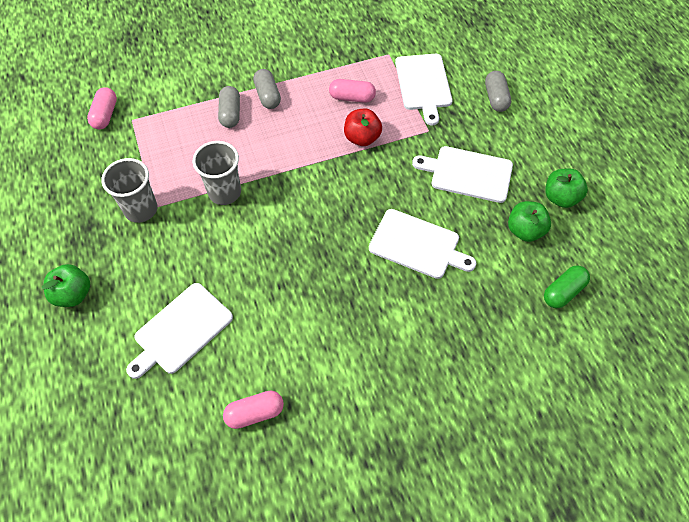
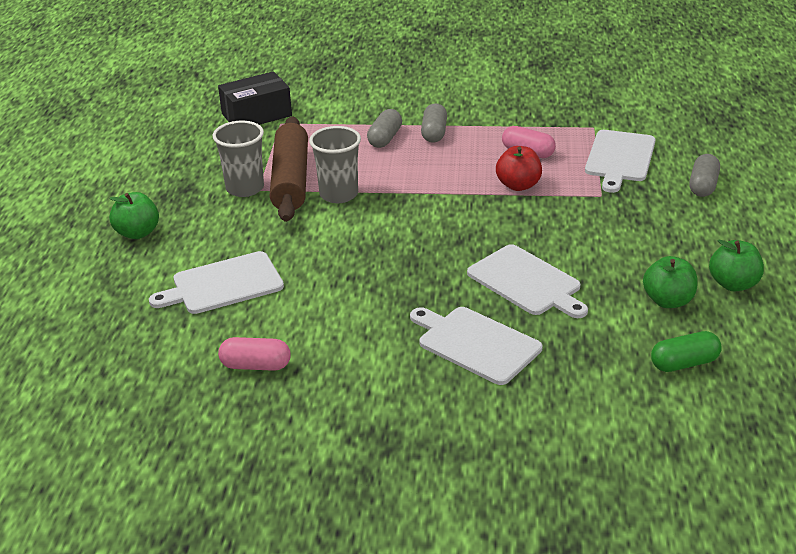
camera: 25 degrees right, 25 degrees down
pink capsule [87,87,117,129] -> black box [218,71,292,125]
white cutting board [412,146,513,203] -> white cutting board moved to [410,307,542,385]
none -> brown rolling pin [270,117,308,222]

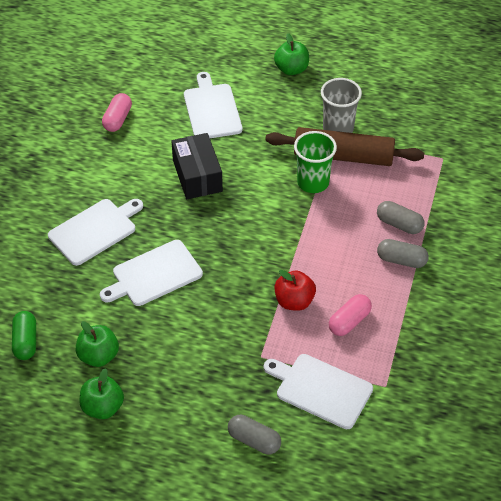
camera: 100 degrees right, 15 degrees up
black box [218,71,292,125] -> black box moved to [171,133,223,199]
grey cup [309,126,361,203] -> green cup [294,131,337,193]

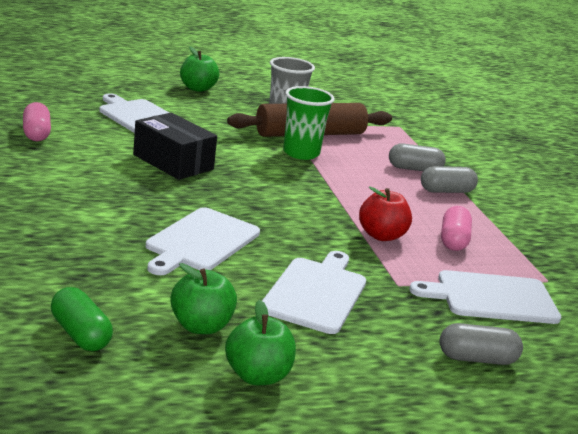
camera: 35 degrees left, 25 degrees down
white cutting board [48,199,143,266] -> white cutting board moved to [262,251,366,334]

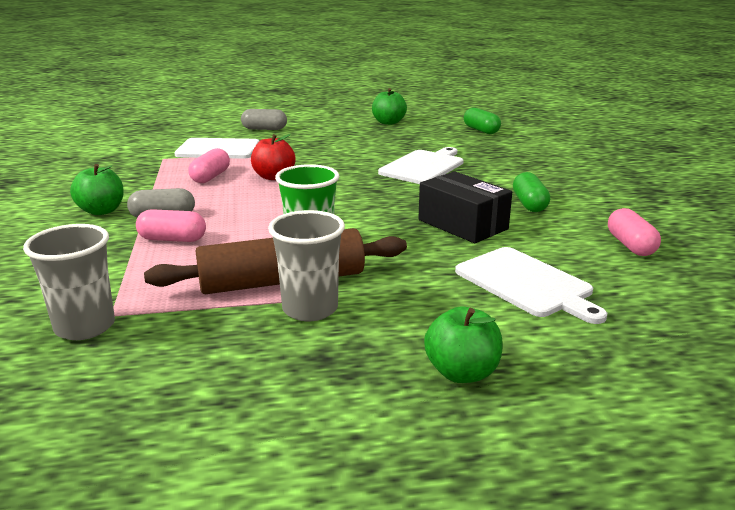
camera: 170 degrees left, 0 degrees up
green apple [170,263,237,334] -> green apple moved to [70,164,124,215]
white cutting board [262,251,366,334] -> none
grey capsule [389,143,446,171] -> pink capsule [136,209,206,242]
none -> grey cup [23,224,115,340]
none -> green capsule [513,172,550,212]

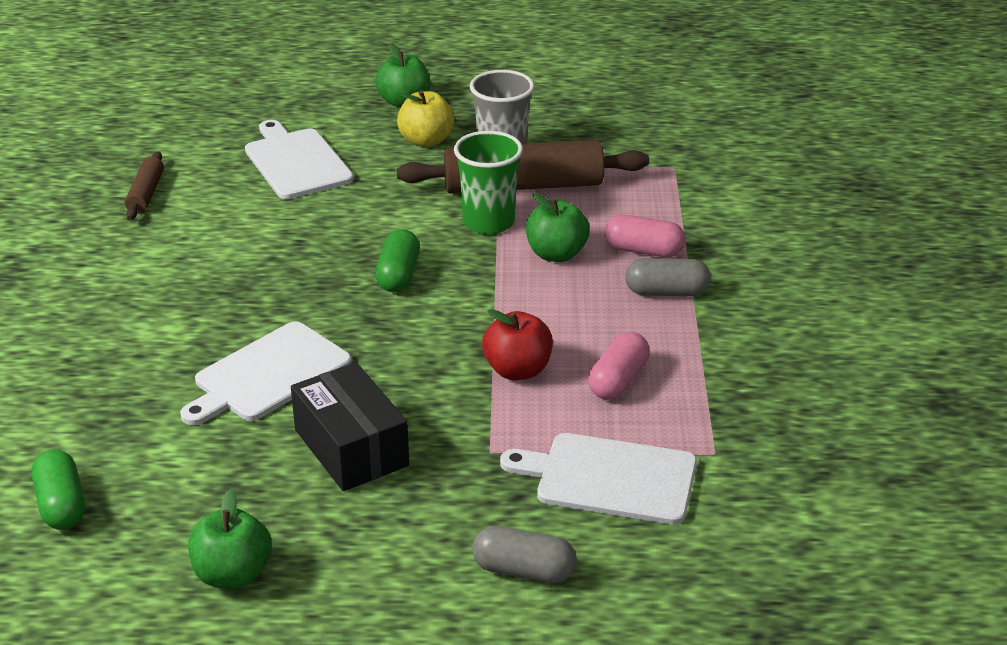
camera: 170 degrees left, 10 degrees up
grey cup [23,224,115,340] -> none
green apple [70,164,124,215] -> green apple moved to [526,193,590,262]
black box [418,171,512,243] -> black box moved to [291,362,409,491]
green capsule [513,172,550,212] -> green capsule moved to [375,229,420,292]
pink capsule [608,208,661,256] -> brown rolling pin [125,152,164,220]
none -> yellow apple [397,90,455,147]

